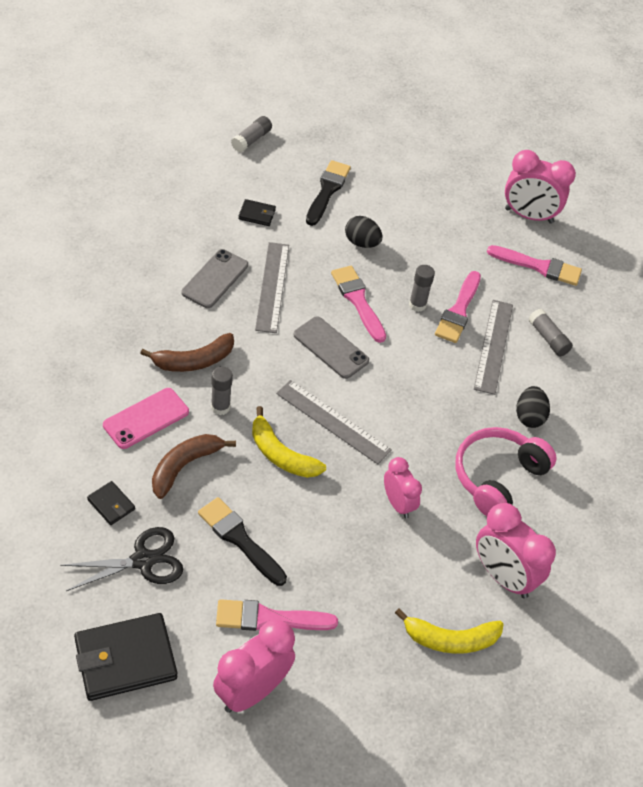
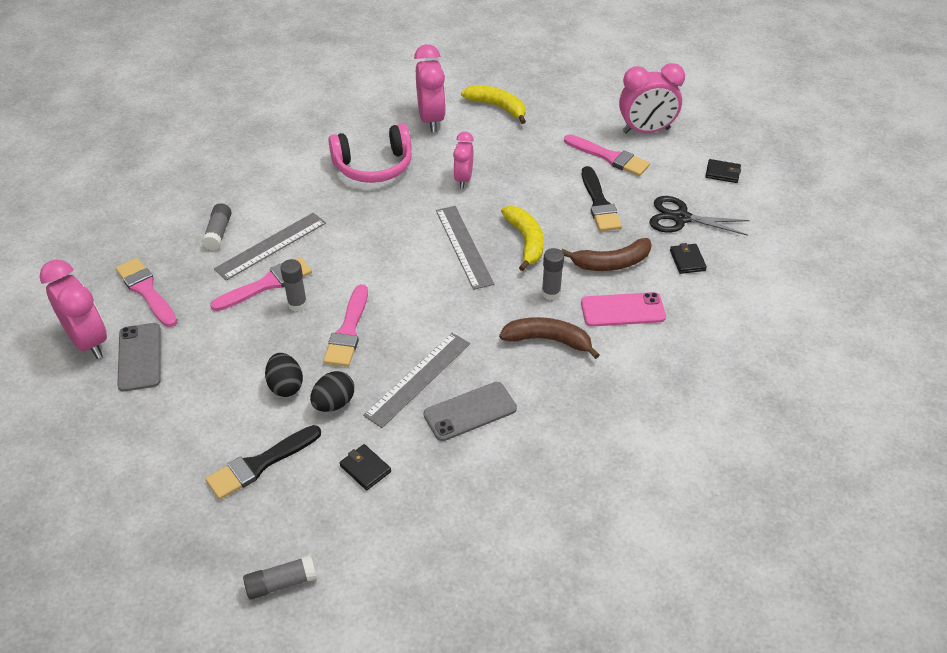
camera: 140 degrees left, 5 degrees down
black wallet [74,613,177,701] -> black wallet [705,159,741,183], size x0.48
grey phone [293,316,369,379] -> grey phone moved to [117,323,161,392]
black egg [516,386,550,428] -> black egg moved to [310,371,354,412]

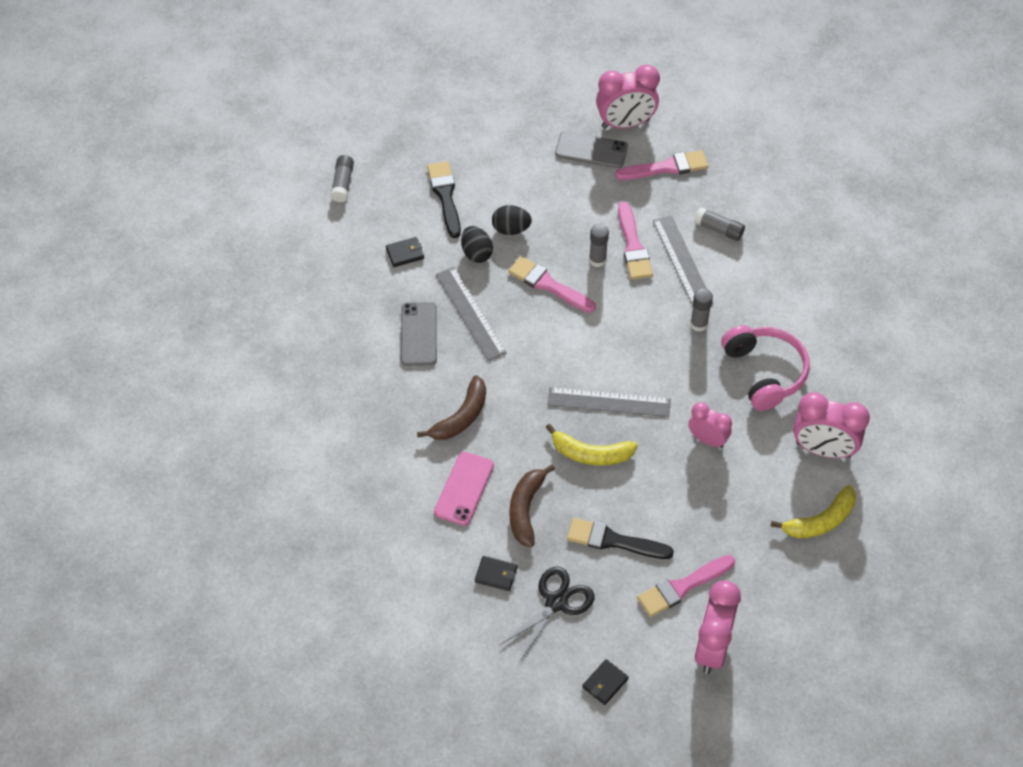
camera: 115 degrees right, 10 degrees up
pink headphones [328,124,412,183] -> pink headphones turned 150 degrees clockwise [721,325,810,411]
grey glue stick [542,248,564,300] -> grey glue stick moved to [690,289,713,332]

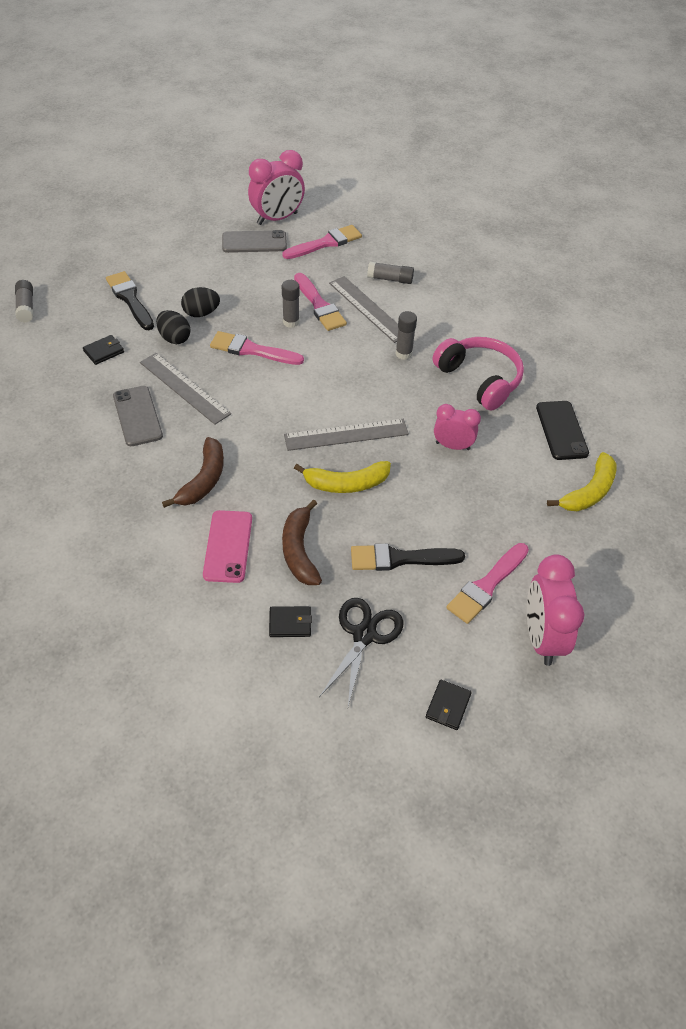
camera: 20 degrees left, 5 degrees down
pink clock [793,392,870,458] -> black phone [536,401,589,460]

